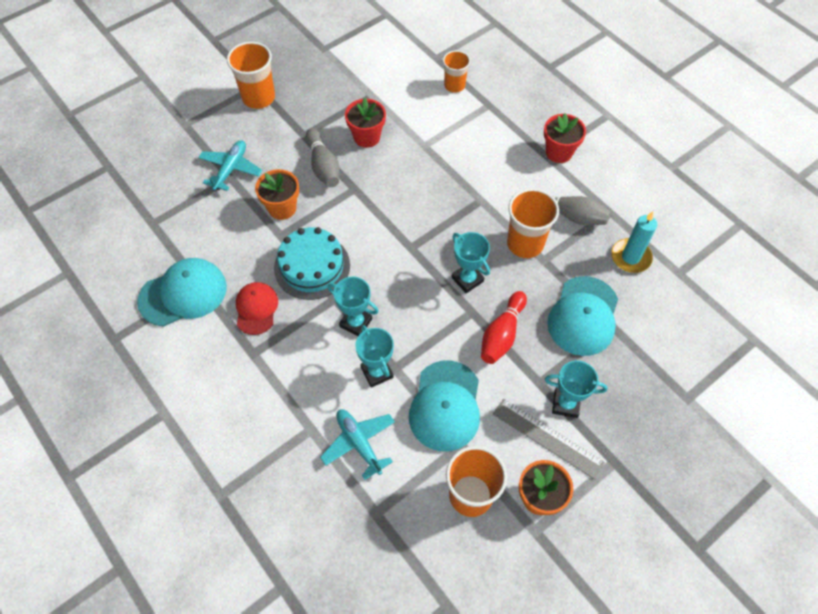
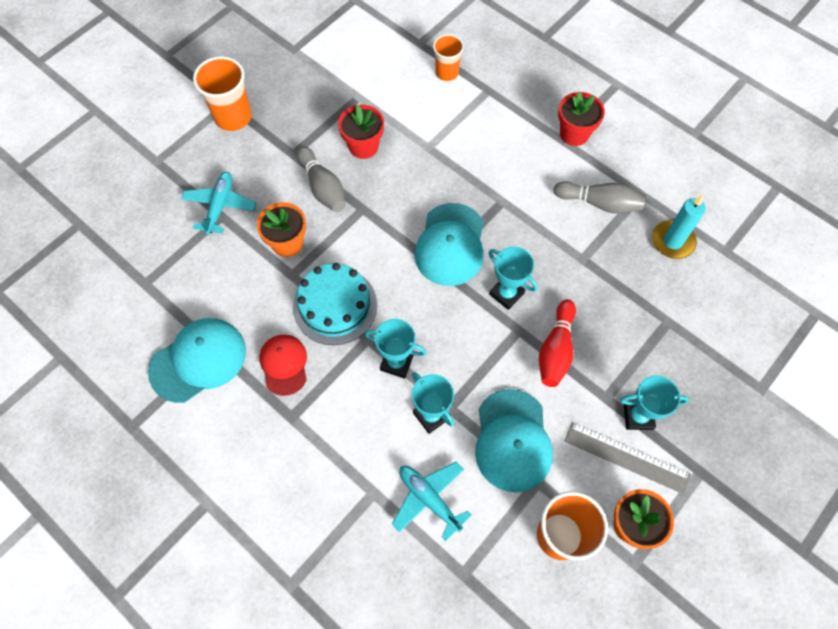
camera: 10 degrees left, 5 degrees up
orange cup [507,188,559,258] -> none
turquoise cap [547,276,618,356] -> turquoise cap moved to [415,203,484,286]

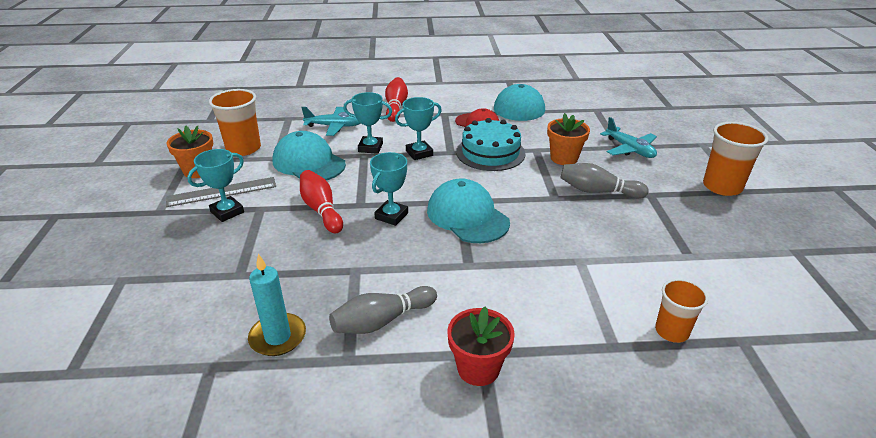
camera: 135 degrees right, 30 degrees down
red flower pot [338,105,384,159] -> none
turquoise trophy [488,246,538,310] -> turquoise trophy turned 60 degrees counterclockwise [370,152,408,226]
none -> red bowling pin [385,77,408,122]

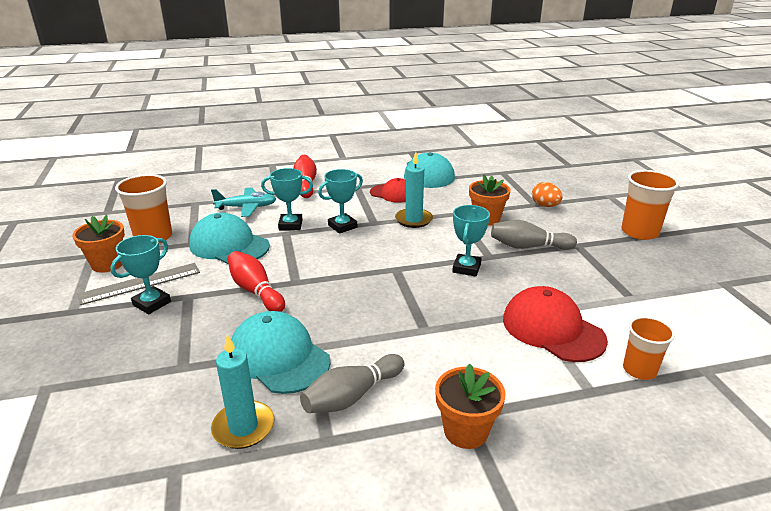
camera: 10 degrees left, 5 degrees down
turquoise trophy [370,152,408,226] -> turquoise trophy moved to [452,205,490,277]
turquoise cap [427,178,510,243] -> turquoise cap moved to [231,311,331,394]
red flower pot [447,306,515,386] -> orange flower pot [435,364,506,449]
turquoise cake [456,118,525,171] -> turquoise candle [395,152,433,228]
turquoise plane [600,117,657,158] -> orange egg [532,182,563,207]
none -> red cap [503,286,608,362]

